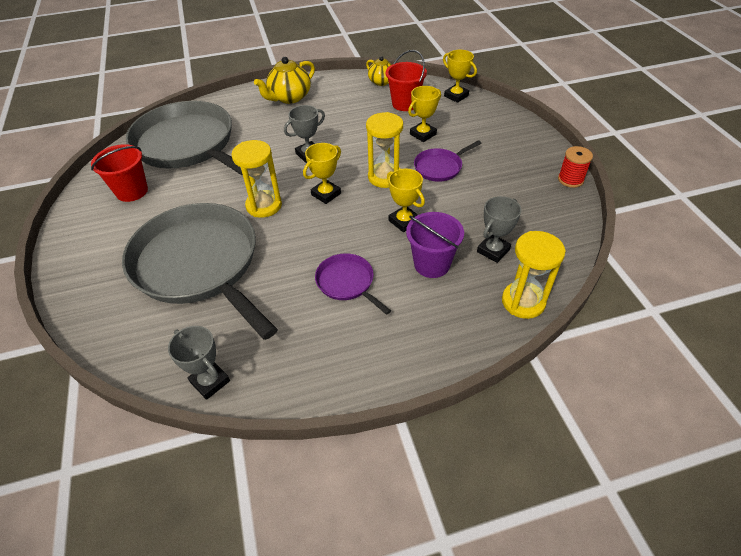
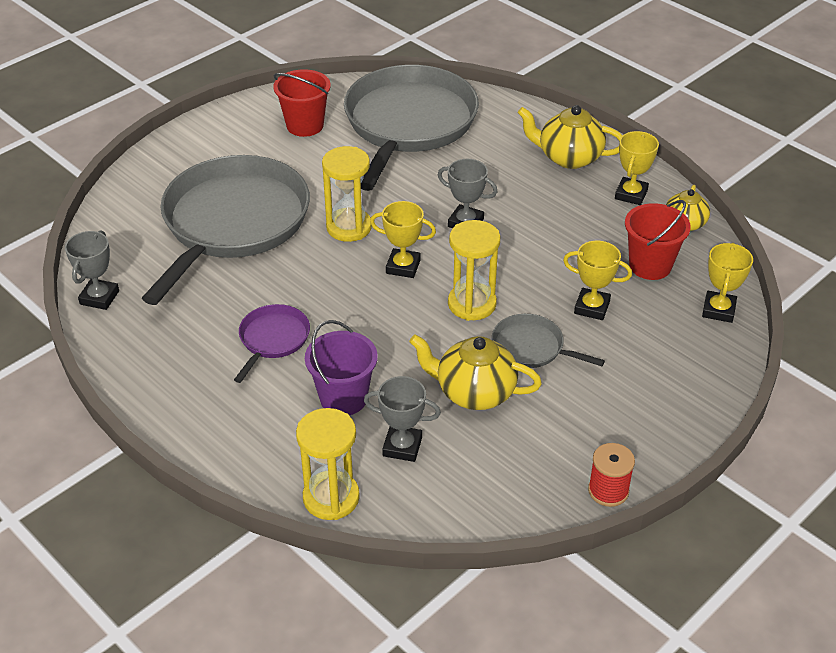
camera: 60 degrees right, 5 degrees down
yellow trophy [387,169,425,232] -> yellow trophy moved to [615,131,659,205]
purple pan [414,140,481,182] -> grey pan [492,314,605,368]
none -> yellow teapot [409,335,542,410]

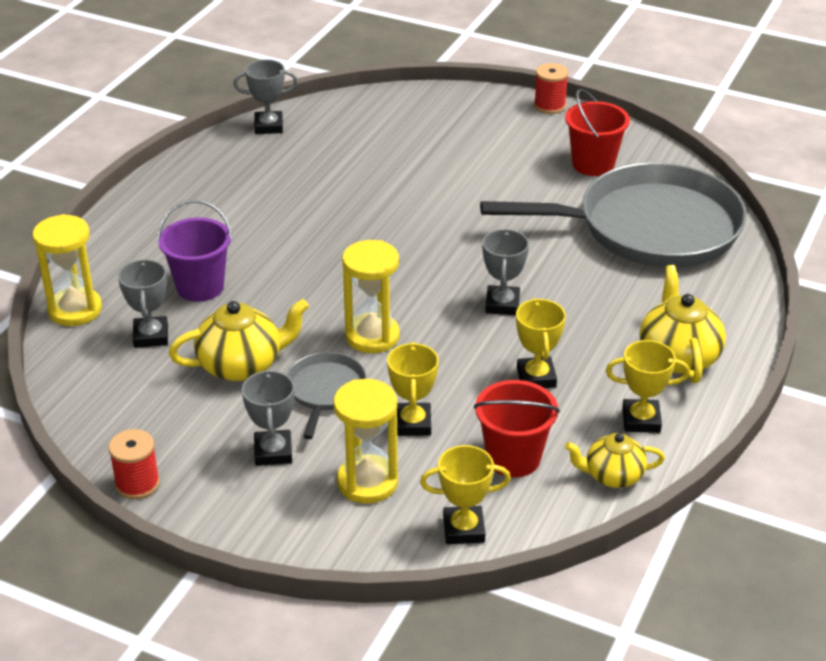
camera: 70 degrees right, 5 degrees down
grey pan [142,155,310,305] -> none
purple pan [234,304,310,383] -> none
yellow hourglass [322,146,372,242] -> yellow hourglass moved to [334,379,398,504]
yellow trophy [370,201,436,278] -> yellow trophy moved to [516,298,566,388]
yellow teapot [409,335,542,410] -> yellow teapot turned 75 degrees clockwise [169,299,309,381]
none -> grey trophy [242,369,295,466]
none -> red spool [534,63,568,114]

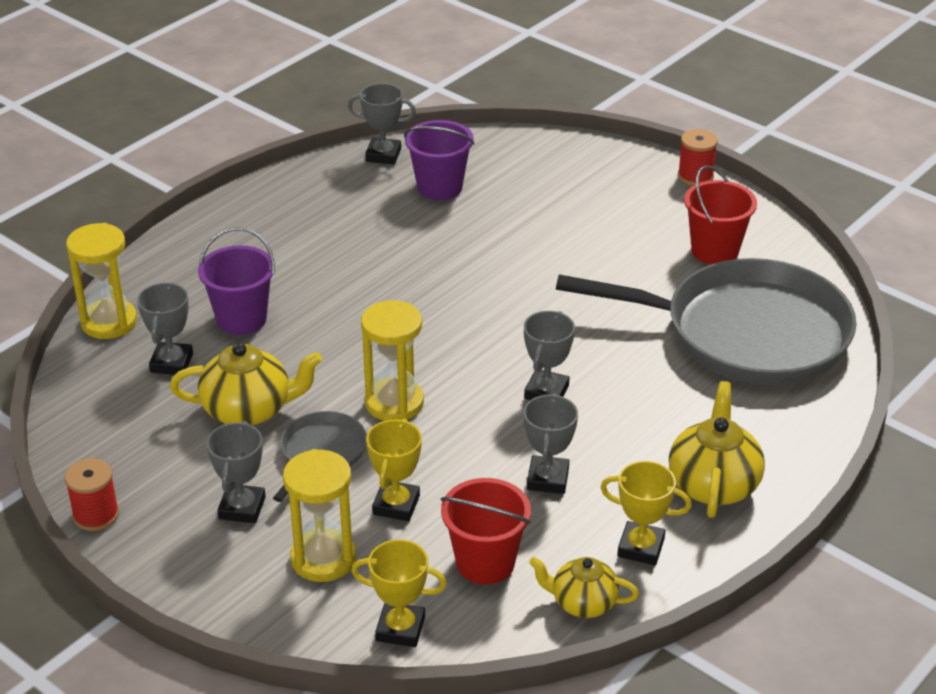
camera: 15 degrees right, 0 degrees up
yellow trophy [516,298,566,388] -> grey trophy [524,393,578,494]
none -> purple bucket [404,120,474,200]

